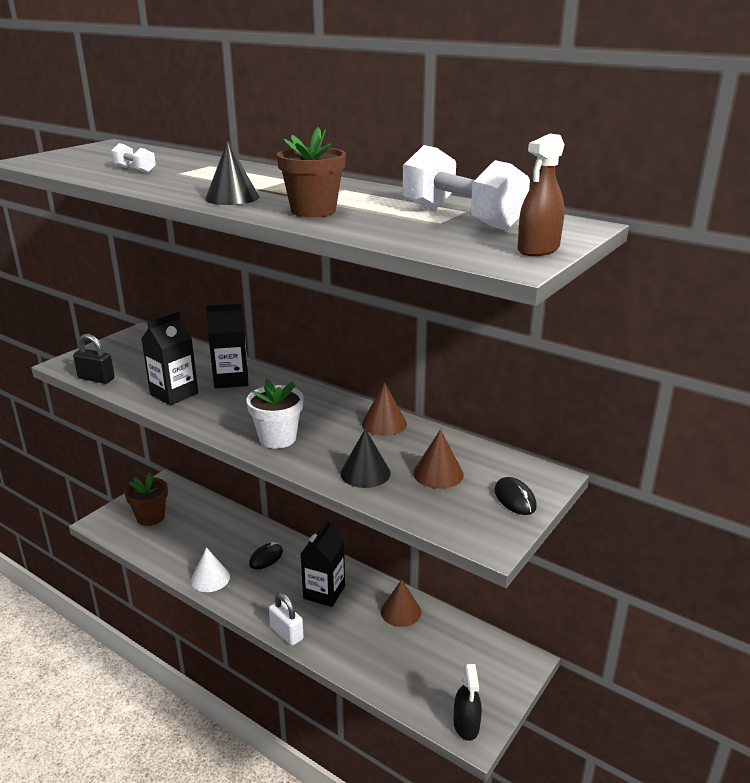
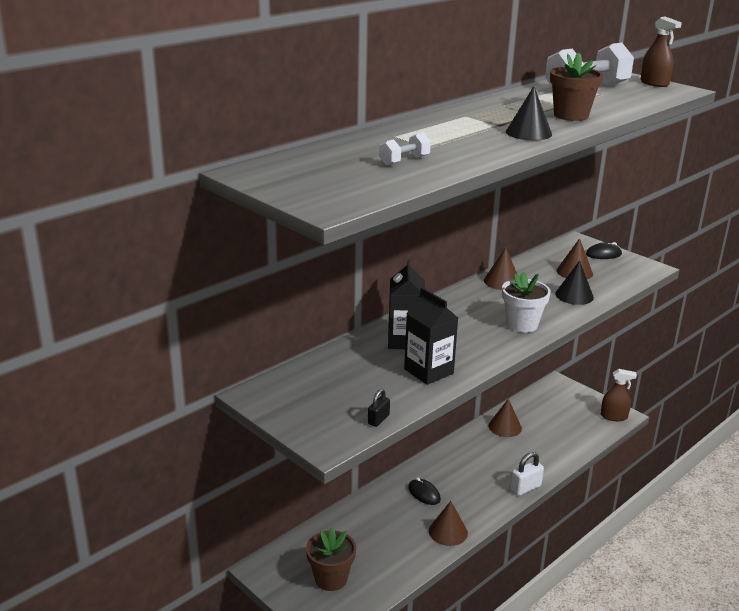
camera: 80 degrees left, 0 degrees up
black padlock [73,334,115,384] -> black padlock [368,389,390,427], size x0.62
white cone [191,547,230,592] -> brown cone [429,501,468,546]
black carton [301,521,345,607] -> none
black spray bottle [453,663,482,741] -> brown spray bottle [601,369,637,421]

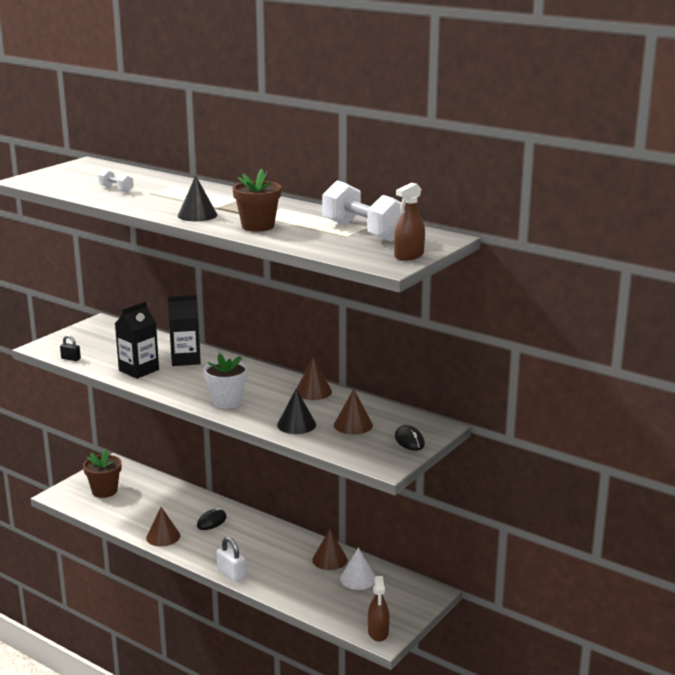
camera: 80 degrees right, 5 degrees down
none -> white cone [340,548,375,590]

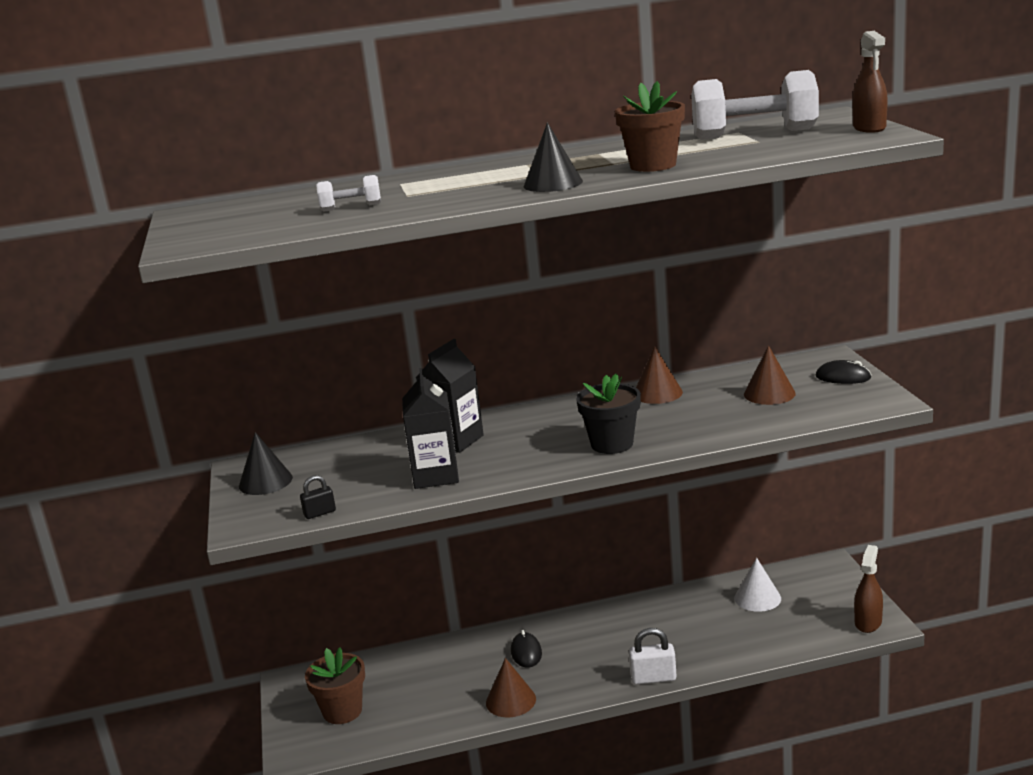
camera: 45 degrees left, 0 degrees up
white flower pot [203,353,248,409] -> black flower pot [576,374,641,454]
black cone [277,389,316,434] -> black cone moved to [239,432,293,495]
brown cone [312,529,348,570] -> none
brown spray bottle [368,576,389,642] -> brown spray bottle turned 105 degrees counterclockwise [854,545,883,633]

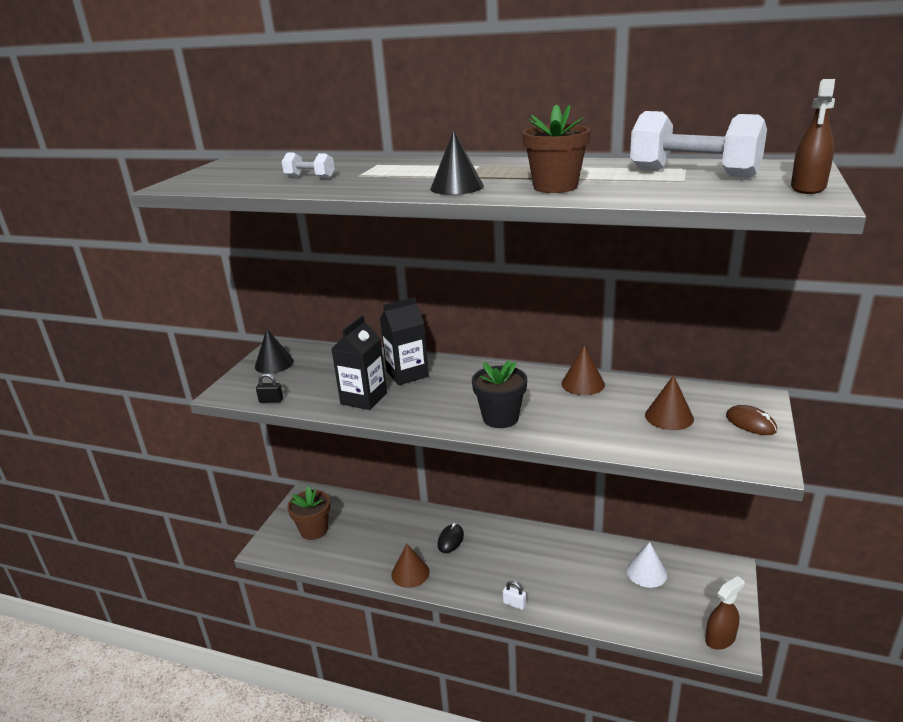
camera: 30 degrees right, 5 degrees up
white padlock [629,628,677,685] -> white padlock [503,581,526,610], size x0.62
black mouse [816,360,871,384] -> brown mouse [726,405,777,435]

